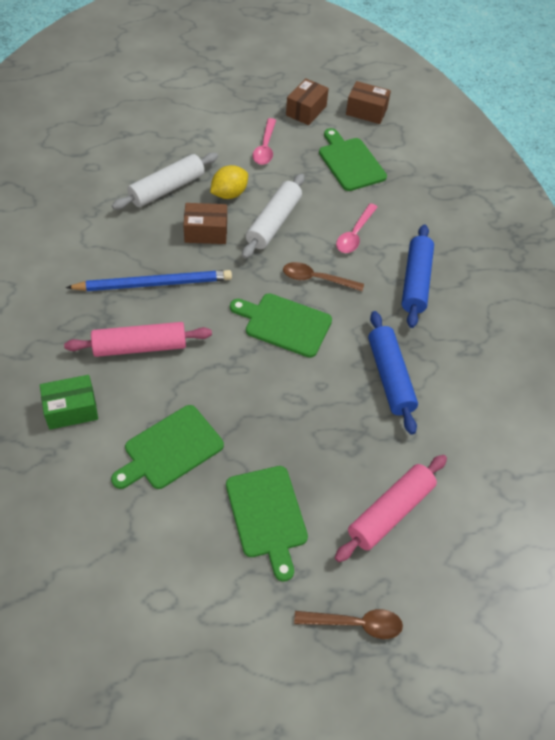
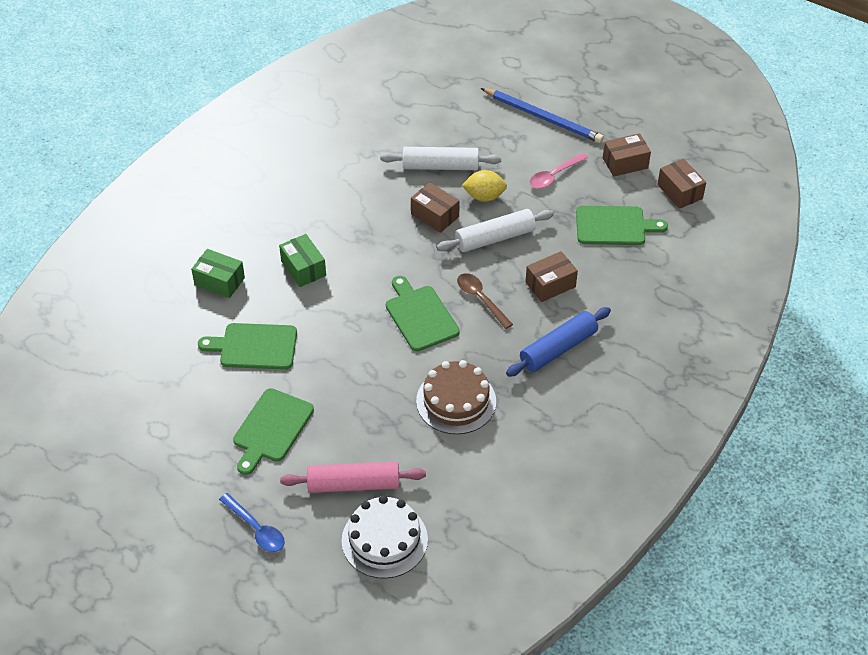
camera: 45 degrees right, 5 degrees down
pink rolling pin [64,322,212,357] -> green box [279,234,326,287]
blue pencil [66,270,232,291] -> blue pencil moved to [481,88,604,143]
brown spoon [294,609,403,639] -> blue spoon [219,493,285,552]
green cutting board [319,128,387,191] -> green cutting board turned 75 degrees clockwise [576,206,668,245]
pink spoon [336,203,378,253] -> brown box [525,251,578,302]
blue rolling pin [368,311,418,435] -> brown cake [416,360,496,434]
none -> white cake [342,495,428,579]

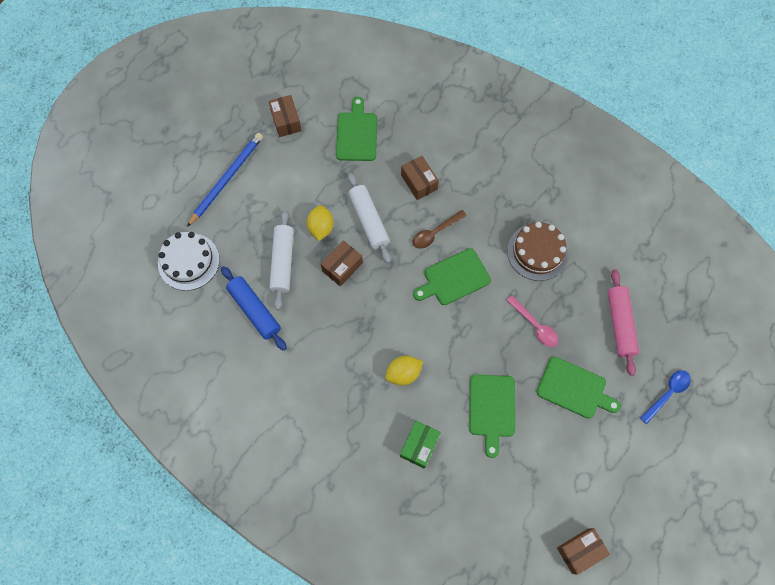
camera: 90 degrees left, 20 degrees up
green box [279,234,326,287] -> yellow lemon [385,356,423,385]
white cake [342,495,428,579] -> white cake moved to [158,232,220,291]
blue rolling pin [506,307,611,377] -> blue rolling pin moved to [221,266,287,351]
pink spoon [530,153,588,189] -> pink spoon moved to [506,296,559,347]
brown box [657,159,706,209] -> brown box moved to [557,528,610,575]

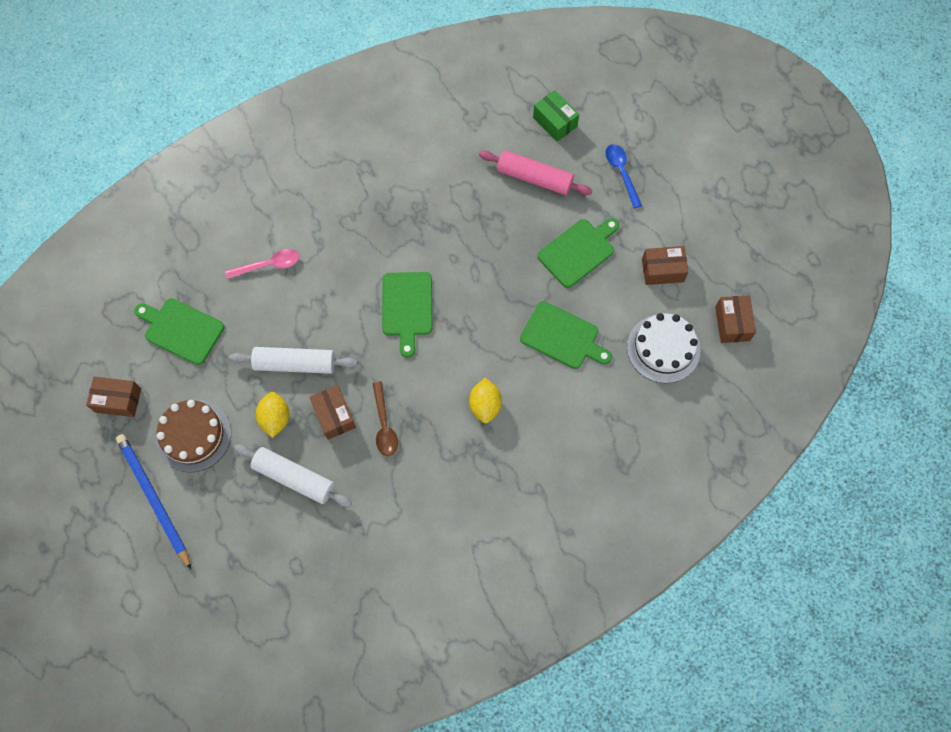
camera: 65 degrees left, 0 degrees up
white cake [158,232,220,291] -> white cake moved to [627,313,700,383]
blue rolling pin [221,266,287,351] -> none
yellow lemon [307,205,334,241] -> yellow lemon turned 60 degrees clockwise [256,392,289,438]
green box [400,421,441,469] -> green box moved to [533,90,579,142]
brown box [401,156,439,200] -> brown box moved to [642,246,689,285]
brown spoon [413,210,467,249] -> brown spoon moved to [372,381,398,456]
pink spoon [506,296,559,347] -> pink spoon moved to [225,249,299,279]
brown cake [507,222,568,281] -> brown cake moved to [156,399,231,473]

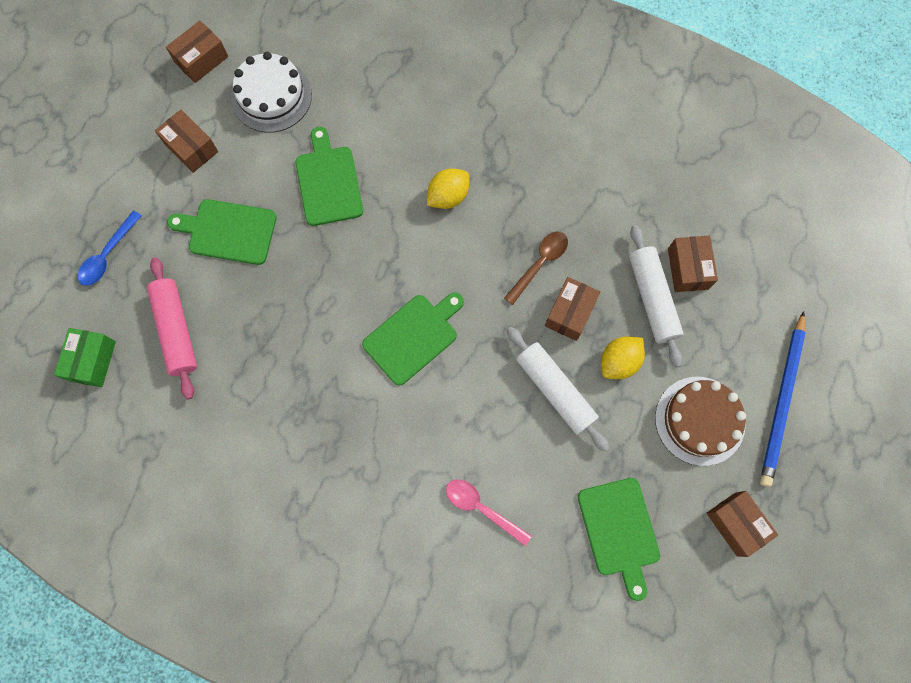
camera: 130 degrees left, 5 degrees up
none -> brown box [668,235,718,292]

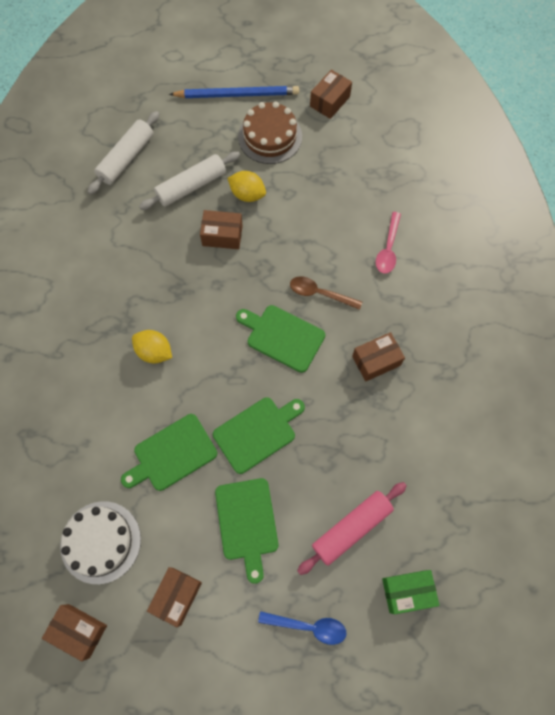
camera: 110 degrees left, 5 degrees down
brown spoon [504,232,568,305] -> brown spoon moved to [290,276,362,310]
white rolling pin [507,327,609,452] -> white rolling pin moved to [88,111,159,195]
green cutting board [578,478,660,601] -> green cutting board moved to [213,397,305,474]
brown box [668,235,718,292] -> brown box moved to [352,332,405,381]

